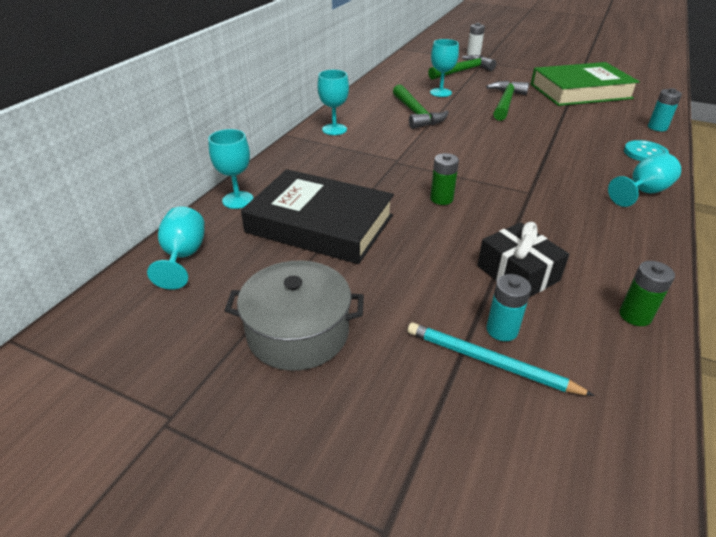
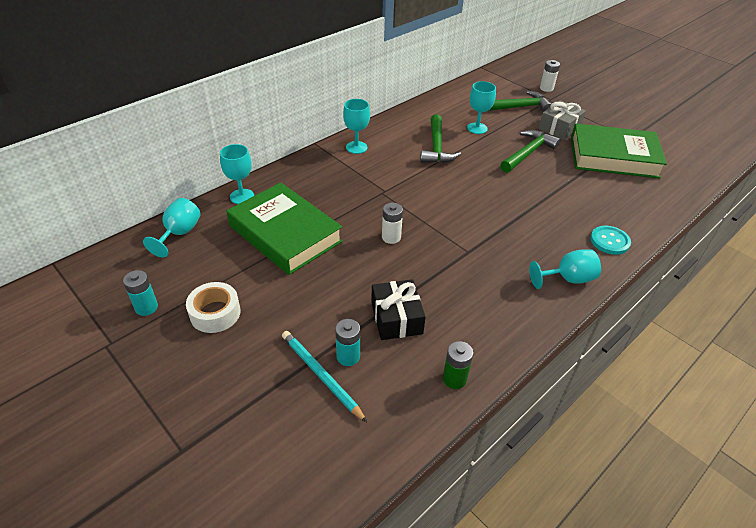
camera: 20 degrees right, 5 degrees up
grey pot [224,260,364,371] -> white tape [186,282,240,333]
black book [241,169,394,264] -> green book [227,182,343,275]
green battery [430,153,459,205] -> white battery [382,203,403,244]
turquoise battery [648,88,682,131] -> turquoise battery moved to [123,270,158,316]
none -> grey gift [539,100,586,140]

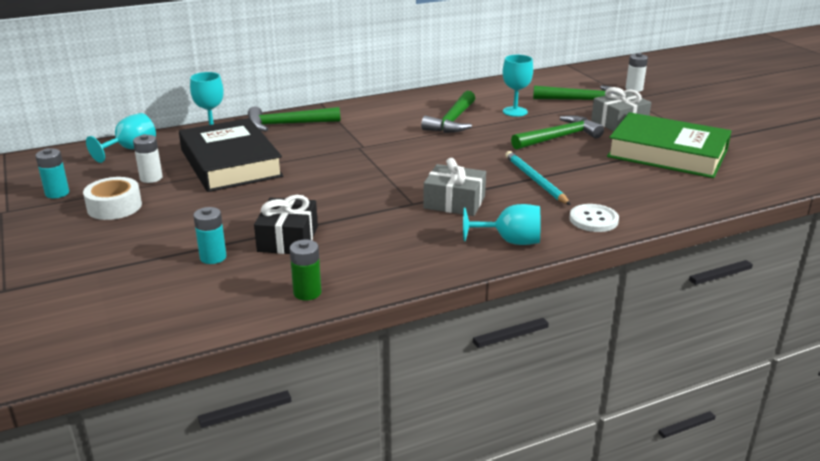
camera: 20 degrees right, 15 degrees down
green book [227,182,343,275] -> black book [179,118,284,192]
turquoise pencil [282,331,367,422] -> turquoise pencil moved to [505,151,571,205]
turquoise goblet [343,99,370,154] -> none
white battery [382,203,403,244] -> white battery moved to [133,134,163,183]
turquoise button [590,226,631,255] -> white button [569,204,619,232]
none -> green hammer [248,106,340,132]
none -> grey gift [423,158,486,216]

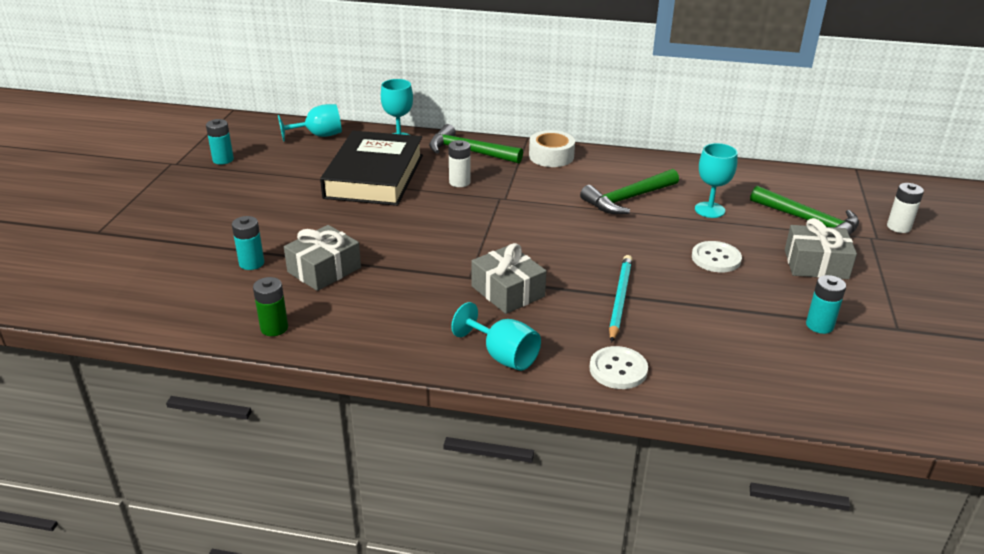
camera: 35 degrees right, 5 degrees up
white tape [83,177,142,220] -> white tape moved to [529,130,575,167]
white battery [133,134,163,183] -> white battery moved to [448,140,471,187]
black gift [254,195,318,254] -> grey gift [284,225,361,291]
green hammer [511,115,604,150] -> white button [692,241,742,272]
green book [607,112,731,178] -> turquoise battery [806,275,846,334]

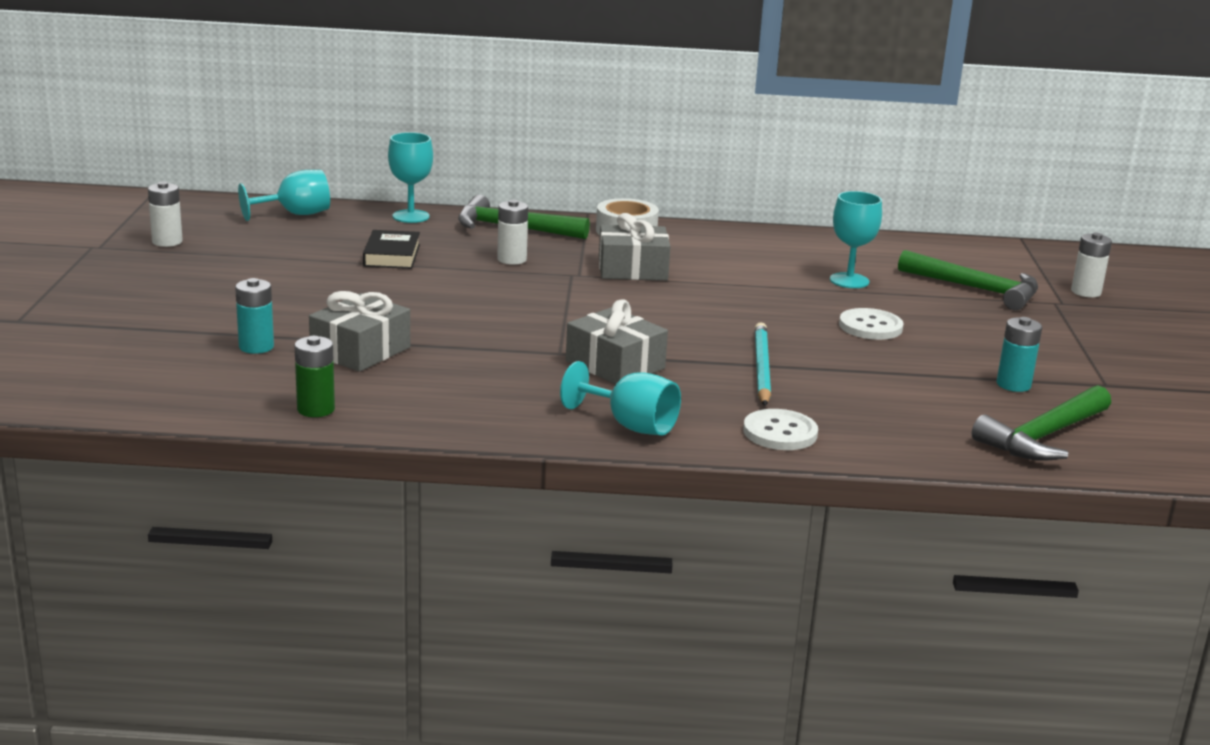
camera: 10 degrees left, 10 degrees down
turquoise battery [206,119,234,165] -> white battery [148,182,183,247]
black book [320,131,423,206] -> black book [363,230,420,269], size x0.46
green hammer [580,169,679,214] -> green hammer moved to [972,385,1111,461]
grey gift [785,218,857,279] -> grey gift moved to [599,213,671,280]

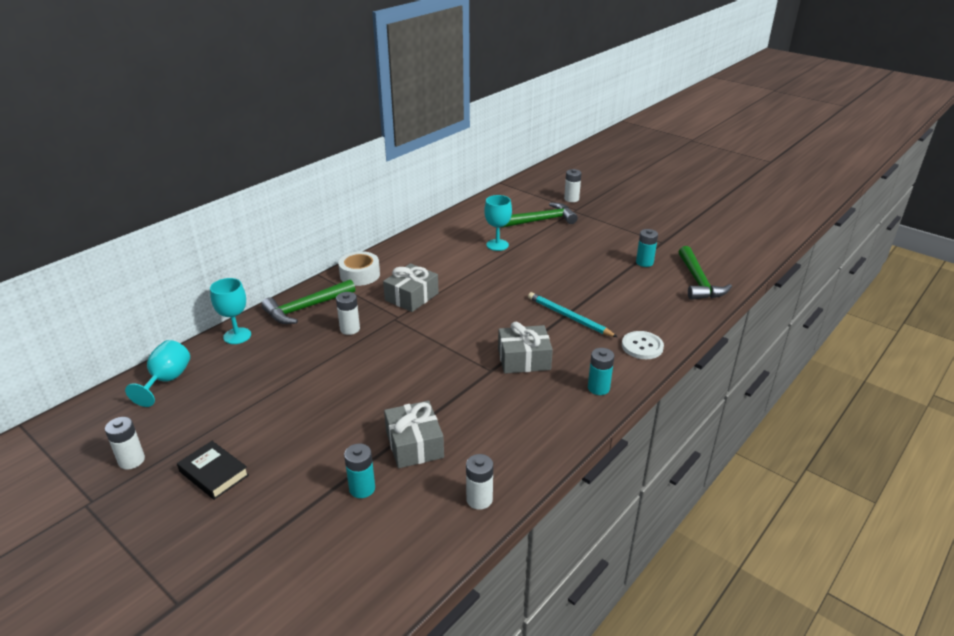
camera: 50 degrees left, 10 degrees up
green battery [294,336,335,417] -> white battery [466,454,493,510]
black book [363,230,420,269] -> black book moved to [177,441,249,500]
turquoise goblet [560,361,681,436] -> turquoise battery [588,348,614,395]
white button [839,308,904,340] -> none

